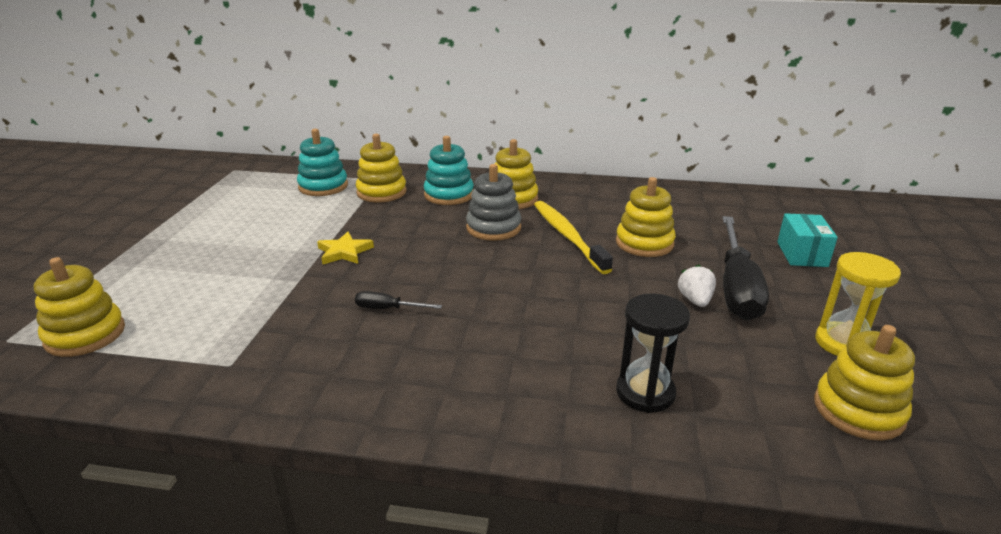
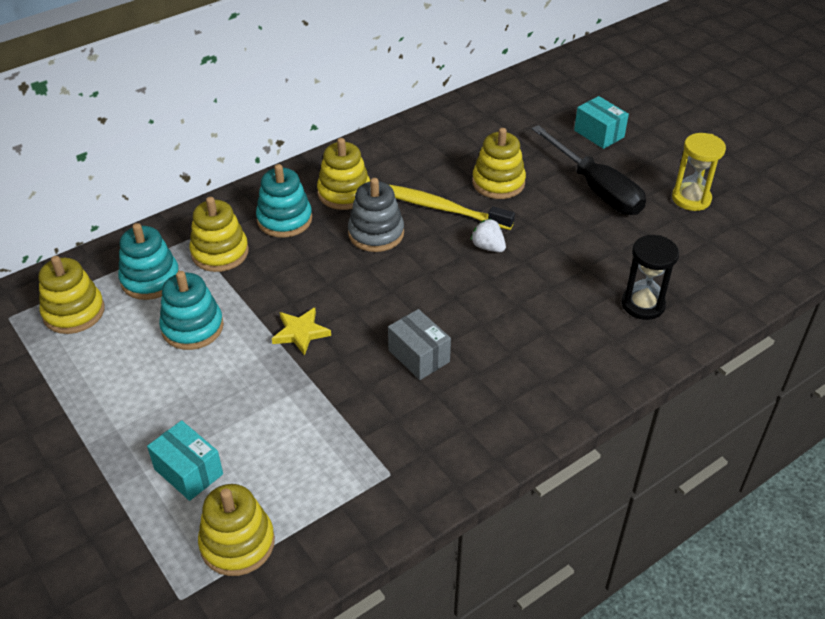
camera: 45 degrees left, 15 degrees up
black screwdriver [355,291,442,309] -> grey box [388,309,451,380]
white strawberry [678,265,716,307] -> white strawberry moved to [471,219,506,252]
yellow stacking toy [814,325,915,441] -> yellow stacking toy moved to [39,256,105,334]
none -> turquoise box [147,420,223,501]
none -> turquoise stacking toy [159,271,224,350]

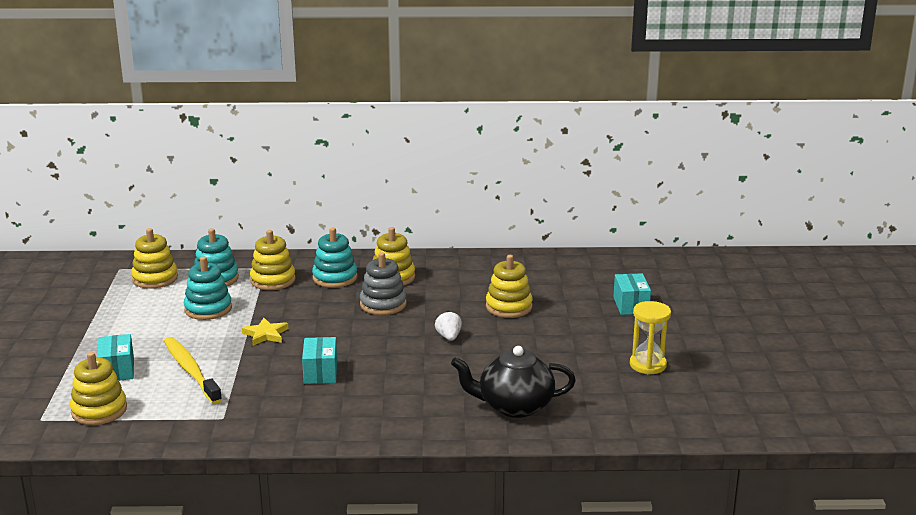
camera: 35 degrees right, 20 degrees down
yellow toothbrush [388,184,515,230] -> yellow toothbrush moved to [164,337,222,404]
grey box [388,309,451,380] -> turquoise box [302,337,337,384]
black screwdriver [532,125,646,215] -> none
black hourglass [622,235,679,320] -> black teapot [451,346,576,418]

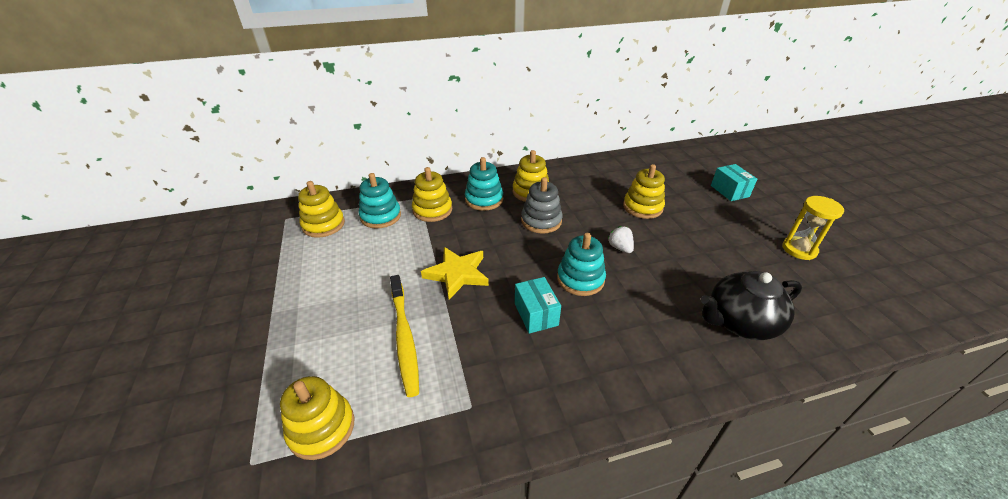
camera: 15 degrees left, 15 degrees up
turquoise box [97,334,134,381] -> none
yellow toothbrush [164,337,222,404] -> yellow toothbrush turned 150 degrees counterclockwise [390,275,419,397]
turquoise stacking toy [184,257,232,320] -> turquoise stacking toy moved to [557,233,606,296]
yellow star [242,318,288,346] -> yellow star [421,247,489,300], size x1.51

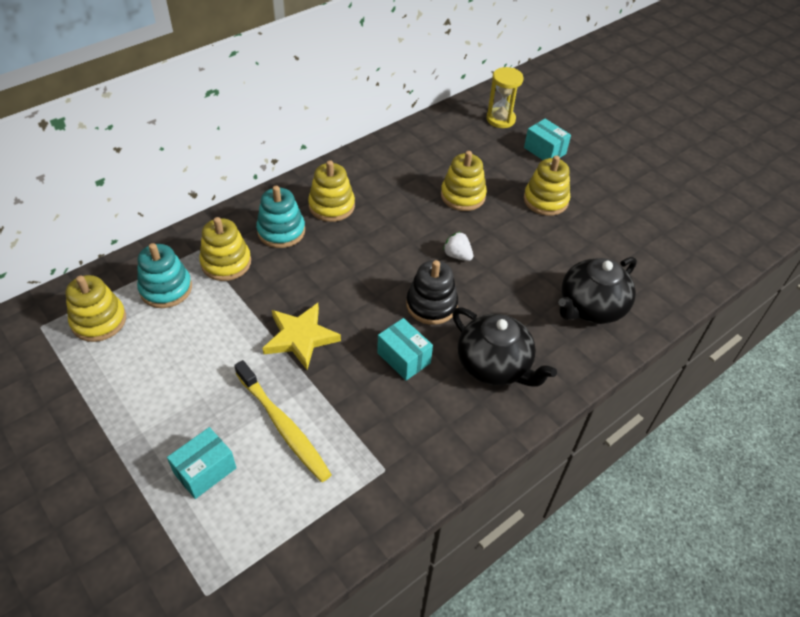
camera: 25 degrees left, 10 degrees up
yellow stacking toy [280,376,354,460] -> yellow stacking toy moved to [524,156,570,216]
grey stacking toy [521,177,563,234] -> none
turquoise stacking toy [557,233,606,296] -> black stacking toy [406,260,458,325]
yellow hourglass [782,196,844,260] -> yellow hourglass moved to [486,67,523,128]
none -> turquoise box [167,427,236,499]
none -> black teapot [452,307,557,387]

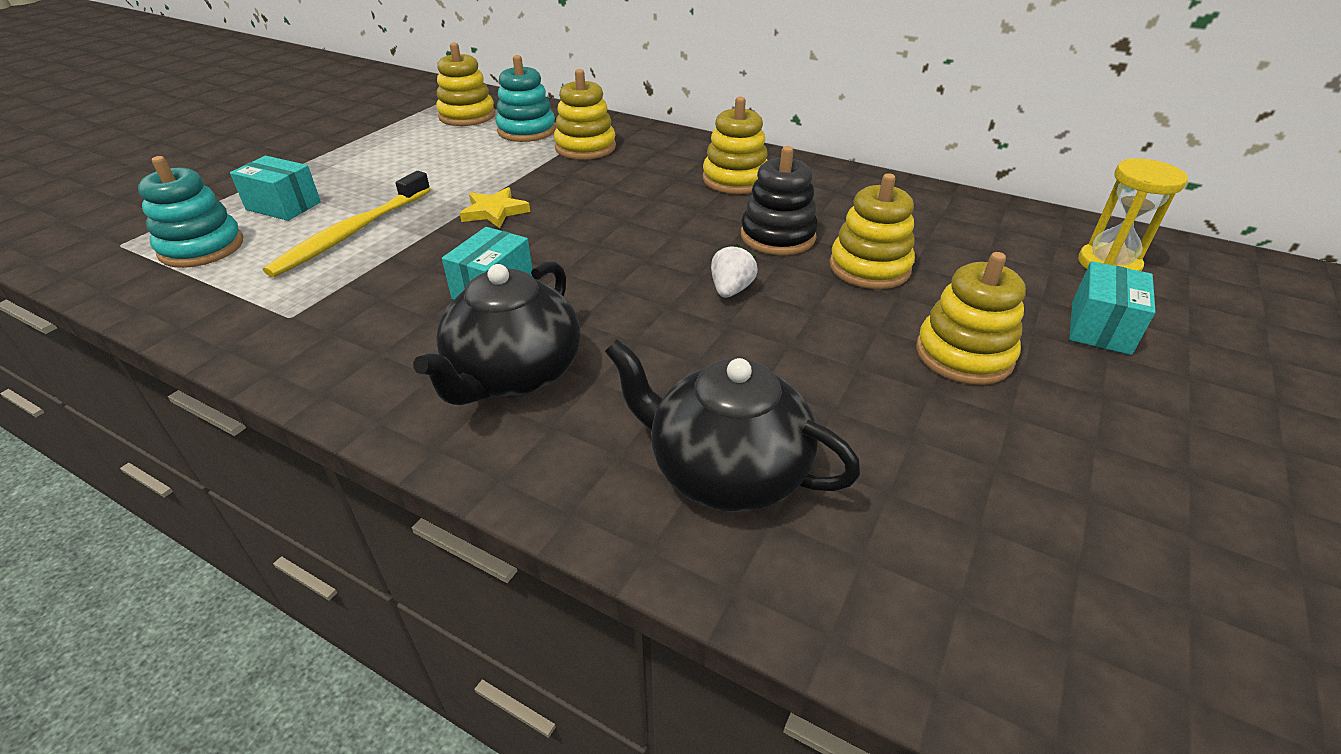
camera: 70 degrees right, 10 degrees down
turquoise stacking toy [256,186,305,248] -> turquoise stacking toy moved to [138,156,243,268]
yellow star [263,303,341,370] -> yellow star [460,187,530,228], size x0.66
black stacking toy [406,260,458,325] -> black stacking toy moved to [741,146,818,255]

